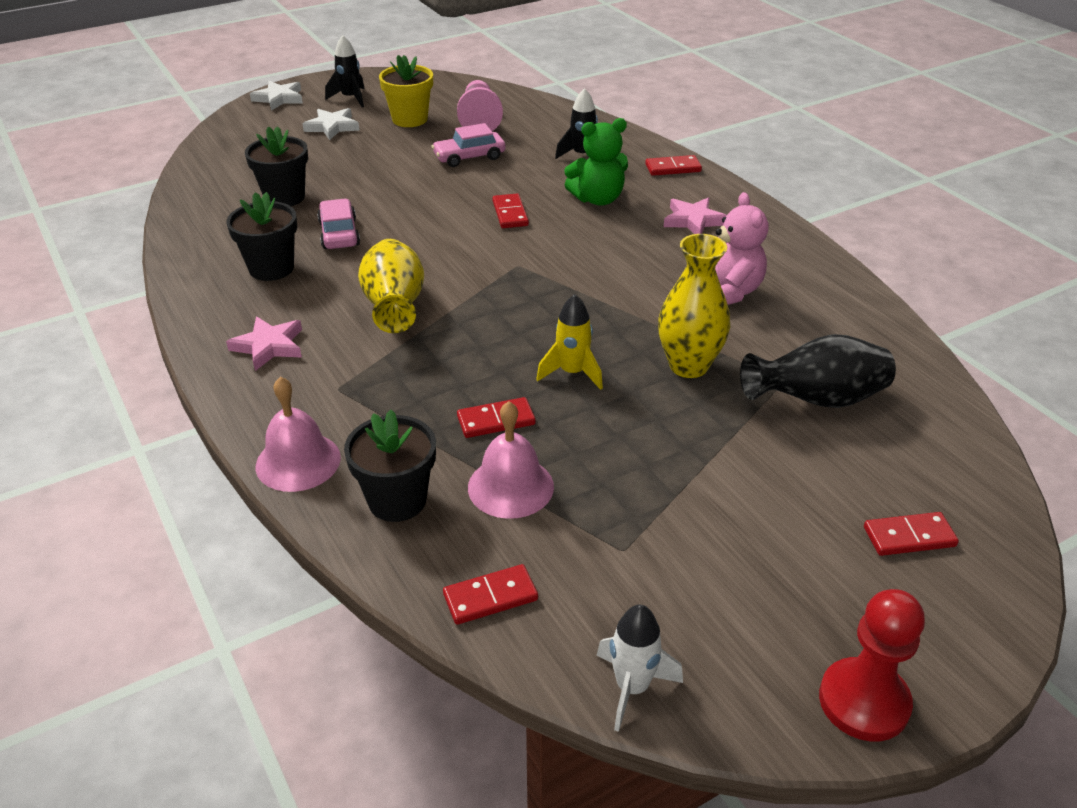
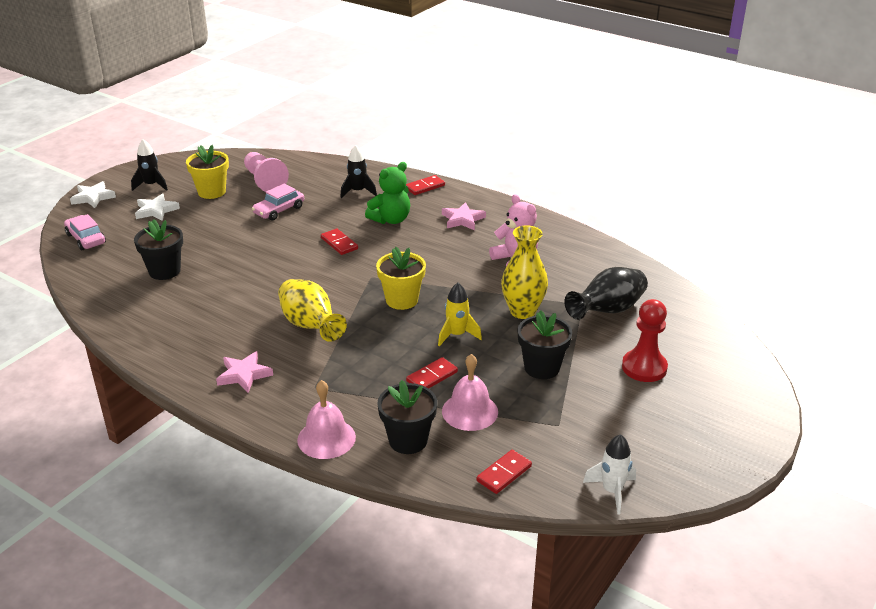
camera: 25 degrees left, 5 degrees down
black flower pot [226,192,297,281] -> black flower pot moved to [518,310,572,379]
pink car [317,199,360,249] -> pink car moved to [64,214,106,250]
red pawn [819,589,925,741] -> red pawn moved to [622,299,668,382]
red domino [864,512,959,556] -> none
none -> yellow flower pot [376,247,426,310]

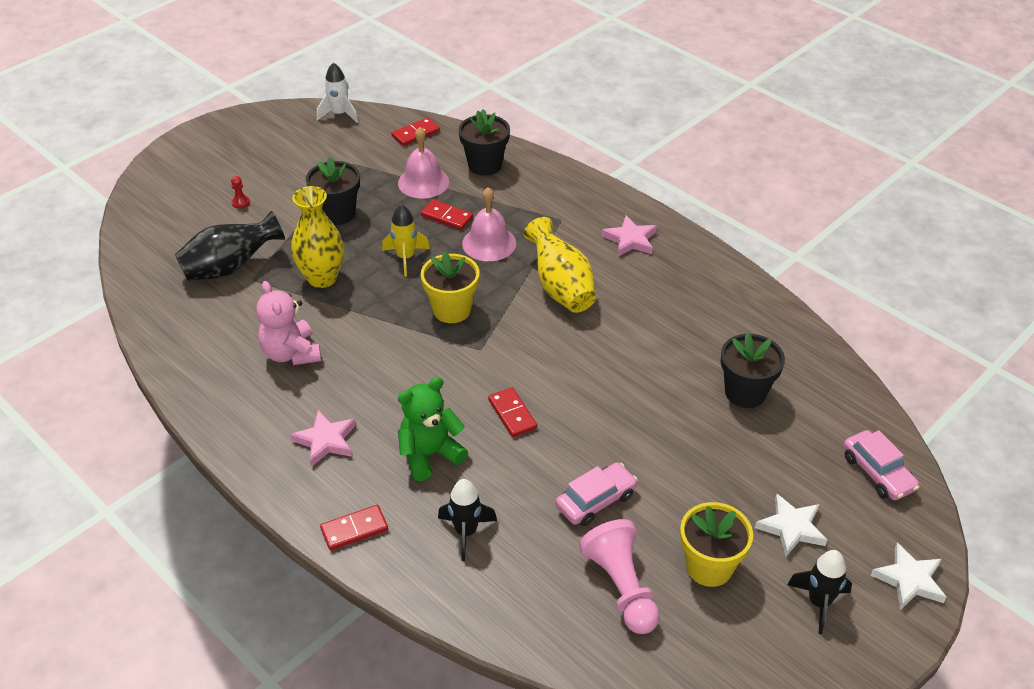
camera: 170 degrees left, 10 degrees up
pink bell [297,380,356,459] -> pink bell moved to [462,187,516,261]
red domino [406,357,458,388] -> red domino turned 60 degrees clockwise [421,200,473,230]
red pawn [622,299,668,382] -> red pawn [231,176,250,209], size x0.41

